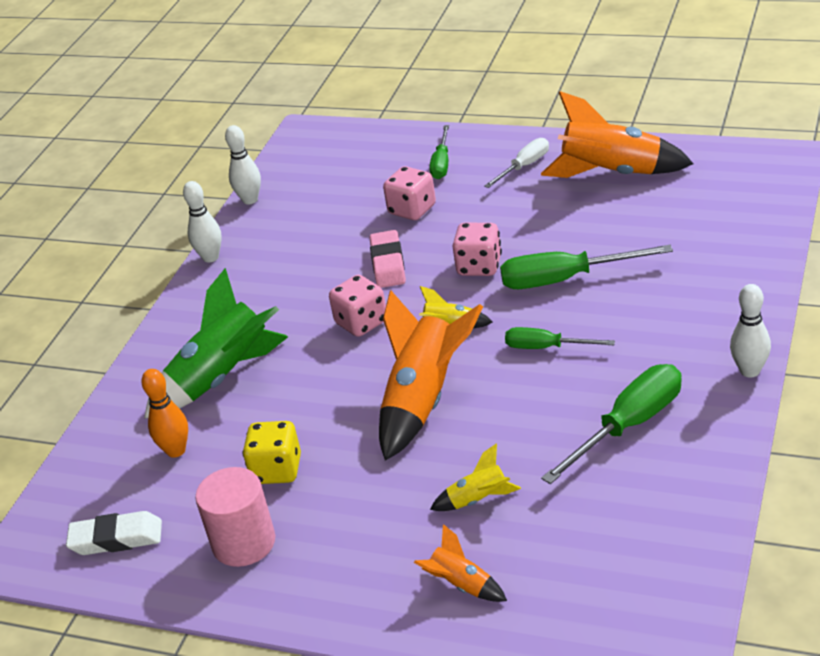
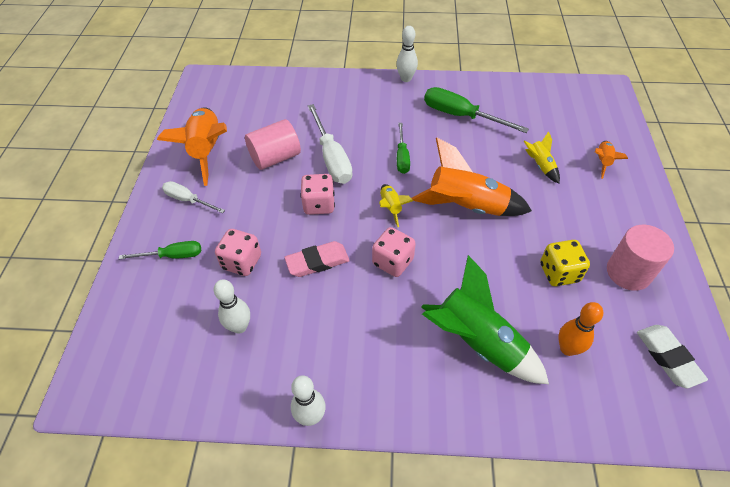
camera: 110 degrees left, 15 degrees up
white bowling pin [225,125,261,205] -> white bowling pin moved to [214,279,250,334]
green screwdriver [500,245,673,289] -> white screwdriver [308,104,352,184]
none -> pink cylinder [245,119,301,170]

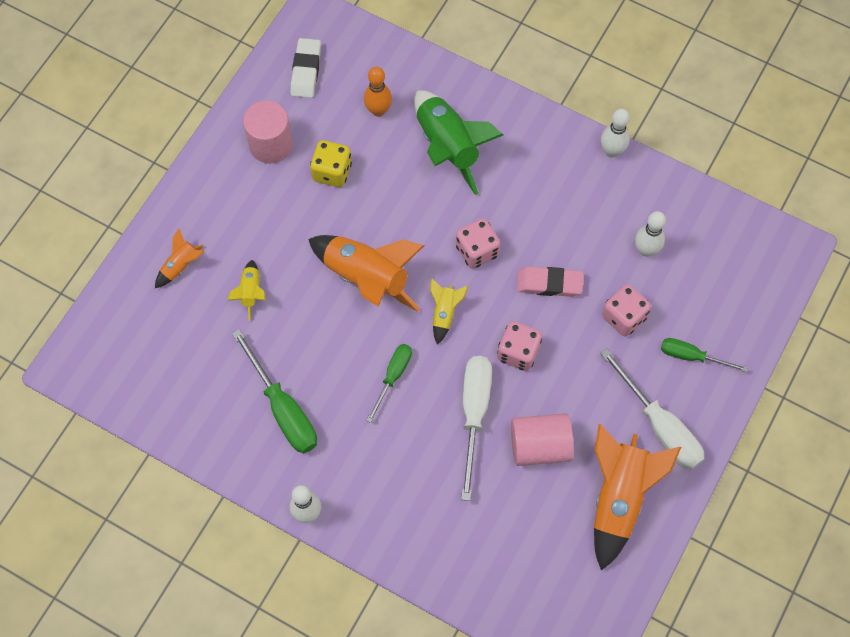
camera: 155 degrees left, 15 degrees up
white screwdriver [162,181,225,213] -> white screwdriver [600,349,705,470], size x1.66

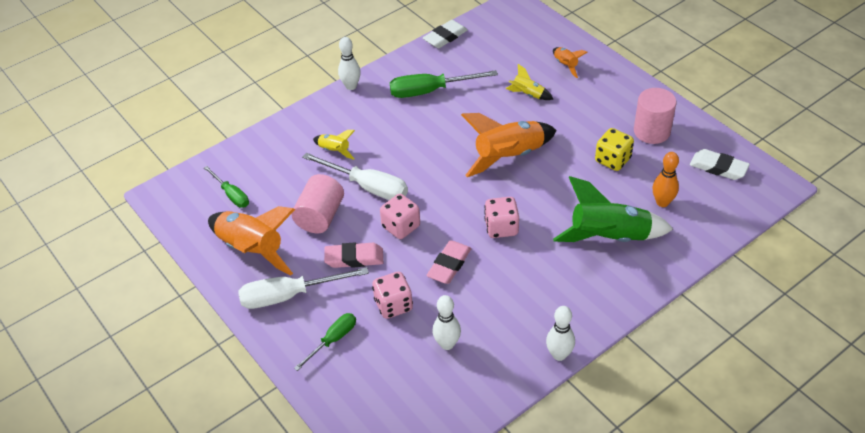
camera: 115 degrees right, 20 degrees down
green screwdriver [366,344,412,423] -> green screwdriver moved to [204,166,249,208]
yellow rocket [430,278,468,345] -> yellow rocket moved to [313,130,355,160]
none -> pink eraser [324,243,383,268]
none -> white eraser [423,20,468,48]

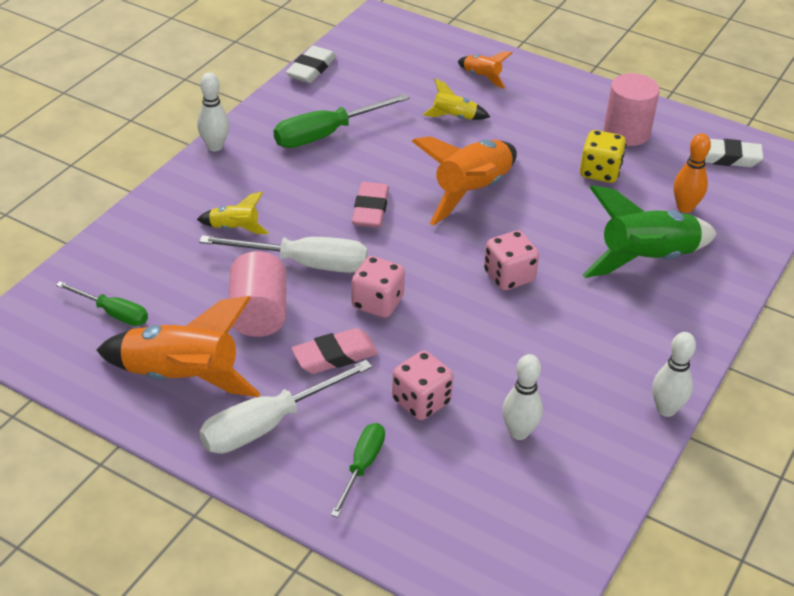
camera: 25 degrees left, 5 degrees down
pink eraser [427,240,472,284] -> pink eraser moved to [352,182,389,228]

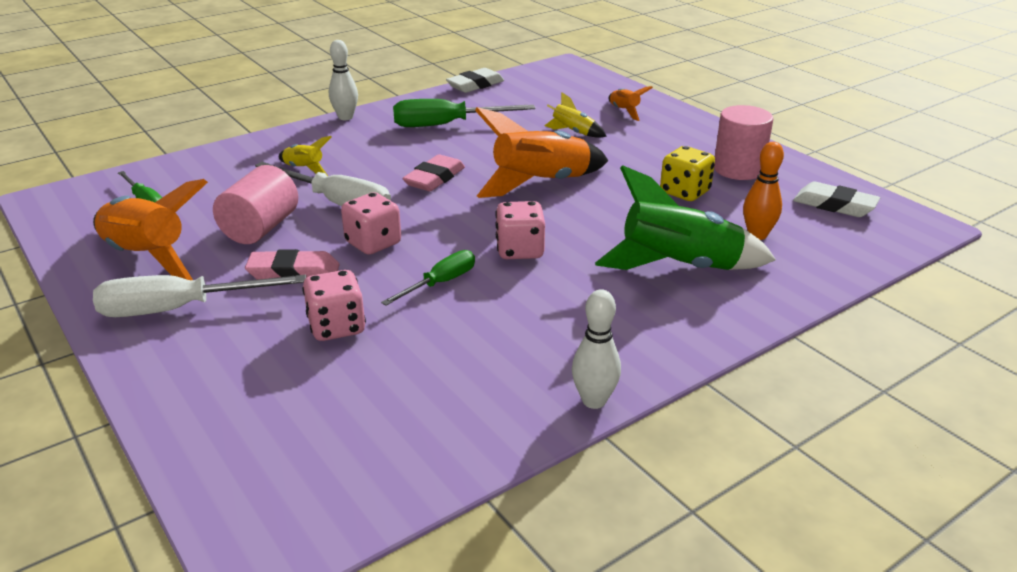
camera: 25 degrees right, 10 degrees down
green screwdriver [331,423,385,518] -> green screwdriver moved to [381,250,475,306]
white bowling pin [502,354,543,440] -> none

